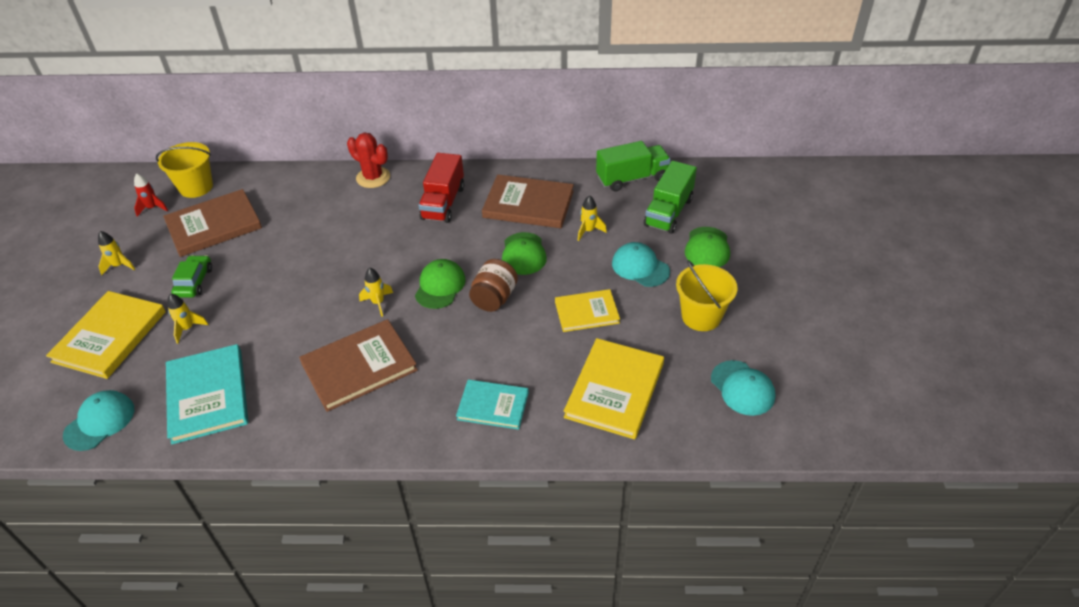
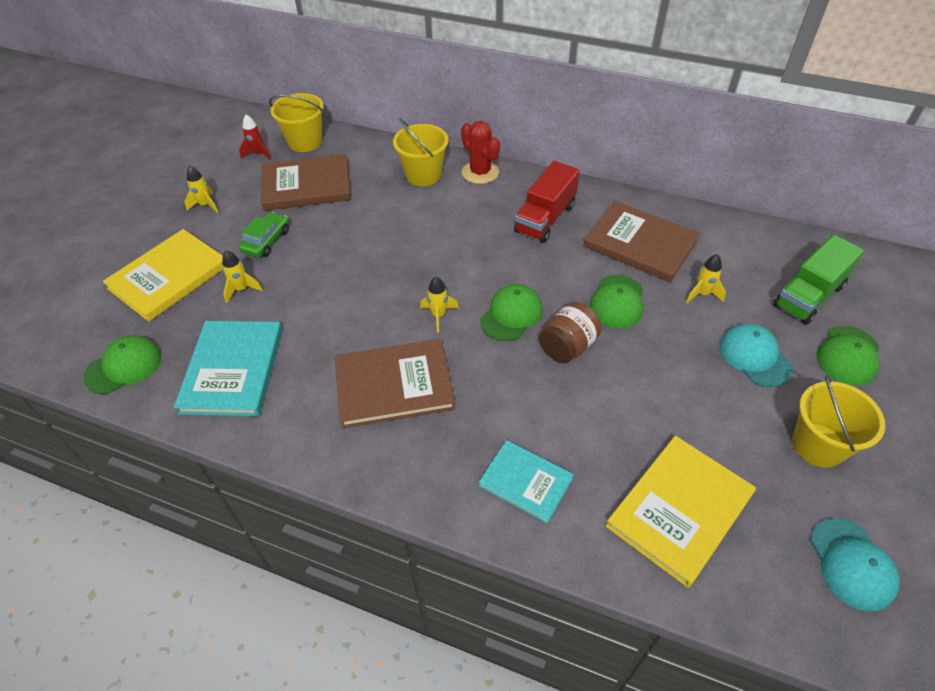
camera: 20 degrees right, 5 degrees up
turquoise cap [63,390,134,451] -> green cap [83,335,161,394]
yellow book [555,289,620,332] -> none
green truck [596,141,671,191] -> none
none -> yellow bucket [393,118,448,186]

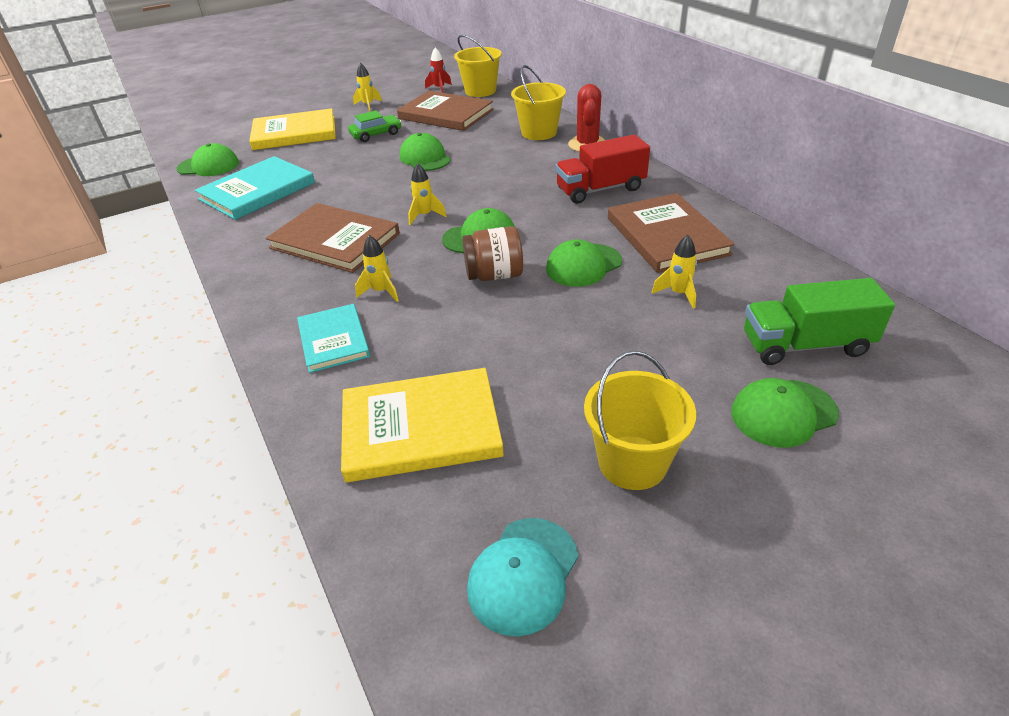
camera: 40 degrees right, 10 degrees down
yellow rocket [222,250,263,303] -> yellow rocket moved to [355,235,399,302]
turquoise cap [720,324,793,387] -> none
none -> green cap [400,133,451,171]

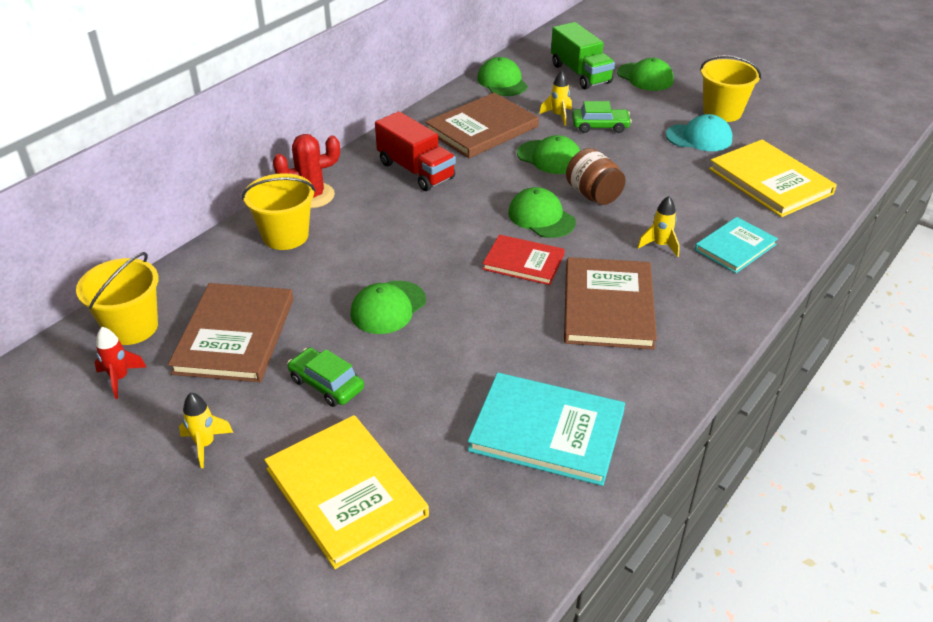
camera: 115 degrees left, 0 degrees up
green cap [177,143,239,176] -> green cap moved to [477,57,528,96]
yellow rocket [408,163,446,225] -> red book [483,234,565,285]
turquoise cap [467,518,578,636] -> turquoise cap moved to [666,114,732,151]
none -> green car [572,101,632,133]

